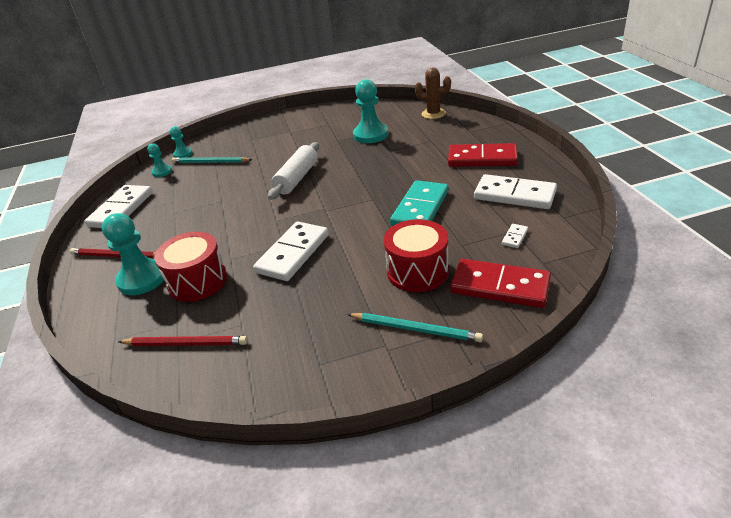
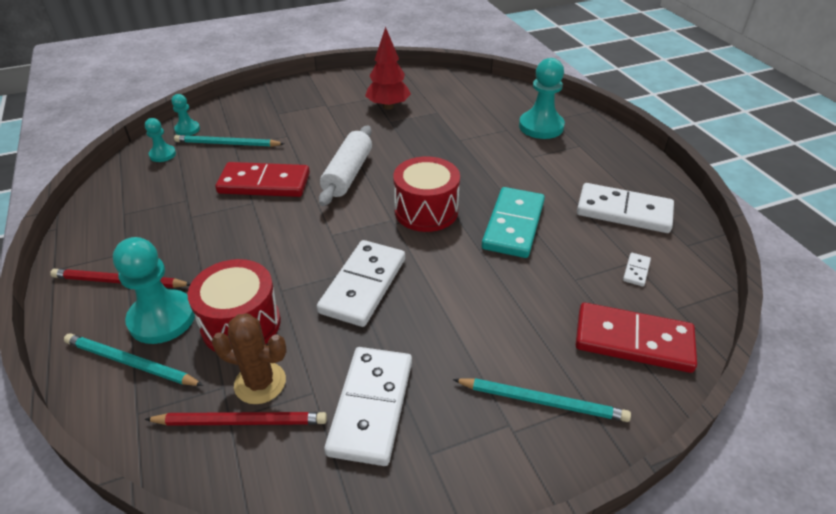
camera: 10 degrees left, 5 degrees up
white domino [85,185,153,228] -> white domino moved to [324,347,412,466]
turquoise pawn [353,79,388,143] -> turquoise pawn moved to [519,58,565,139]
red drum [384,219,449,292] -> red drum moved to [393,156,460,232]
brown cactus [415,68,451,119] -> brown cactus moved to [212,313,287,404]
red domino [448,143,518,167] -> red domino moved to [216,162,310,197]
none -> turquoise pencil [64,334,204,386]
none -> red tree [365,27,411,110]

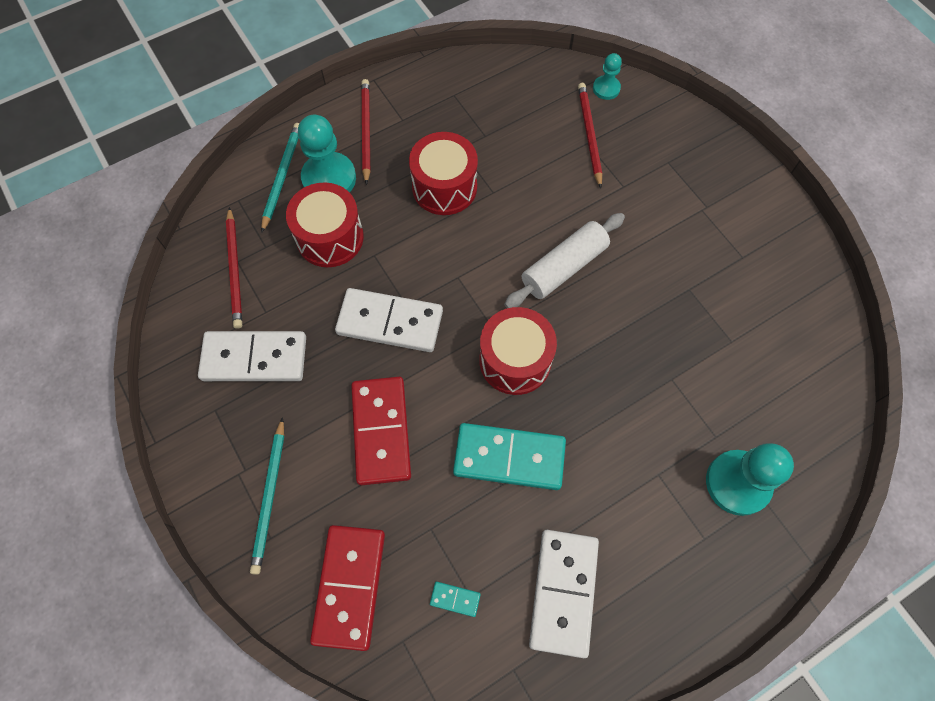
camera: 80 degrees right, 25 degrees up
turquoise pawn [145,118,176,162] -> none
turquoise pencil [174,135,285,147] -> red pencil [578,83,602,189]
brown cactus [212,313,287,404] -> none
red domino [216,162,310,197] -> red domino moved to [351,377,411,485]
white rolling pin [319,126,372,206] -> white rolling pin turned 45 degrees counterclockwise [504,213,625,308]
red tree [365,27,411,110] -> none
white domino [623,253,651,287] -> turquoise domino [430,582,481,617]
none -> red drum [409,132,478,215]

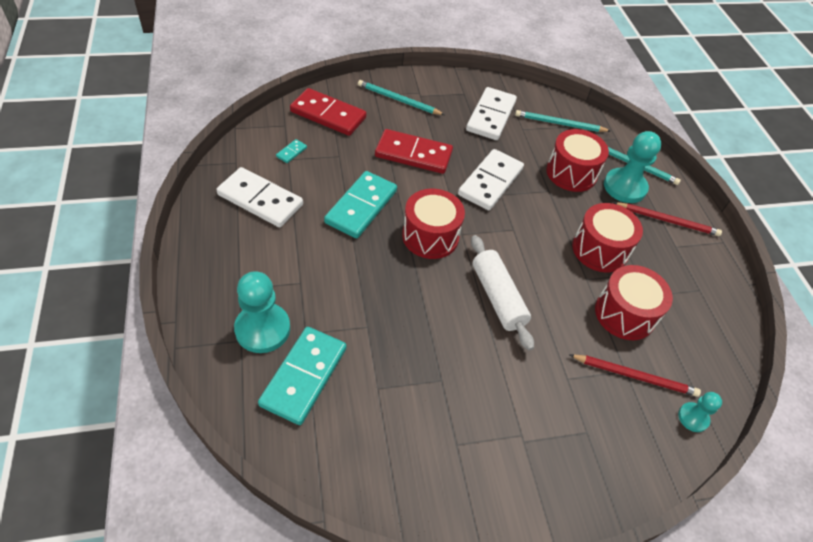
camera: 105 degrees right, 15 degrees down
red pencil [226,207,242,329] -> turquoise pencil [515,110,610,132]
none -> turquoise domino [258,327,346,425]
none -> red drum [595,265,673,340]

